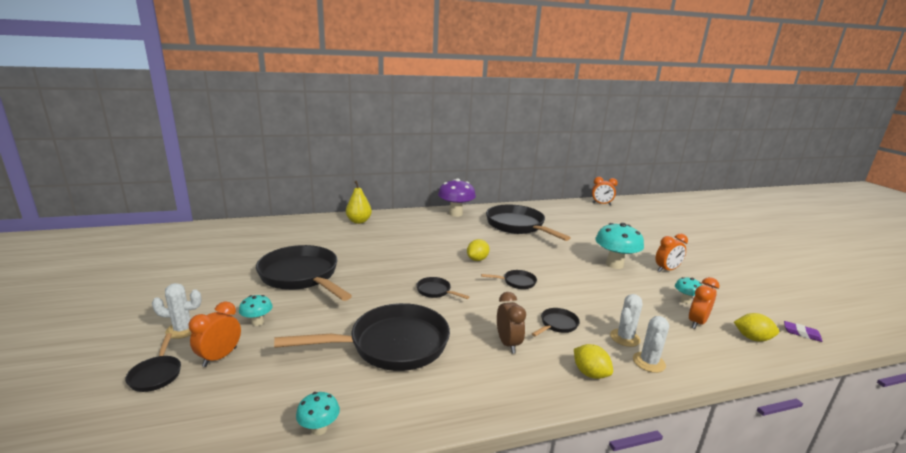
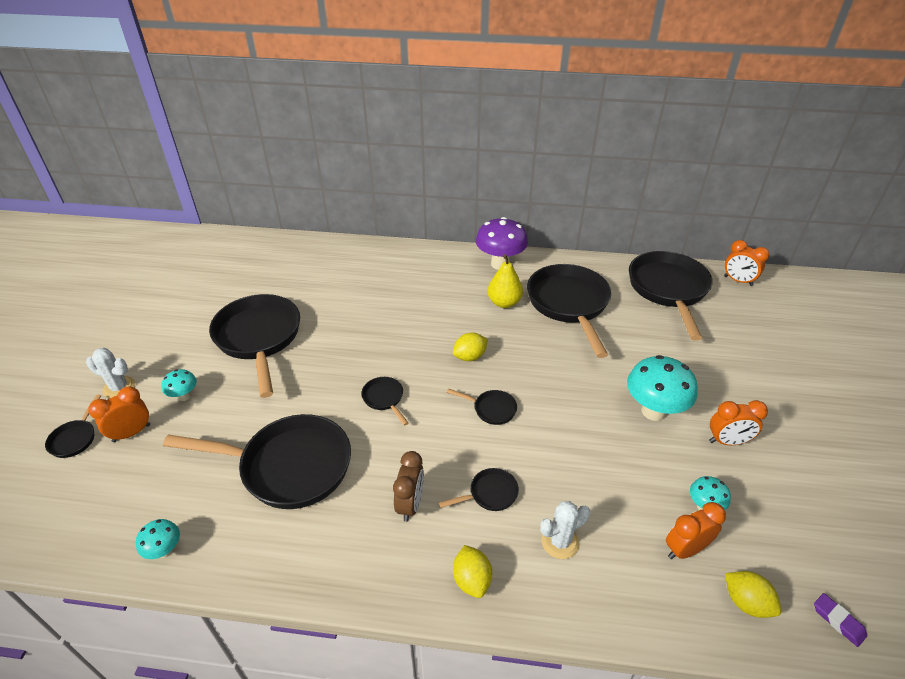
camera: 25 degrees right, 20 degrees up
yellow pear [346,181,372,224] -> yellow pear moved to [488,254,523,308]
white cactus [633,316,669,373] -> none
none -> black pan [629,251,713,341]

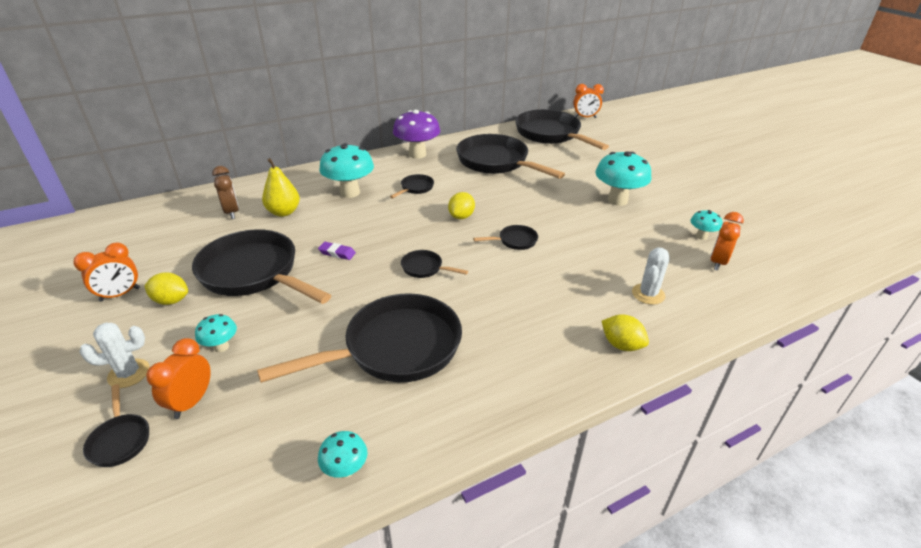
camera: 35 degrees left, 5 degrees down
brown clock [393,451,424,522] -> brown clock moved to [212,166,239,219]
black pan [439,468,519,511] -> black pan moved to [390,174,434,199]
yellow pear [488,254,523,308] -> yellow pear moved to [262,158,300,217]
orange clock [709,400,768,445] -> orange clock moved to [74,243,140,302]
yellow lemon [725,571,782,618] -> yellow lemon moved to [145,272,188,305]
purple eraser [814,593,867,647] -> purple eraser moved to [318,242,356,260]
none -> turquoise mushroom [319,143,374,198]

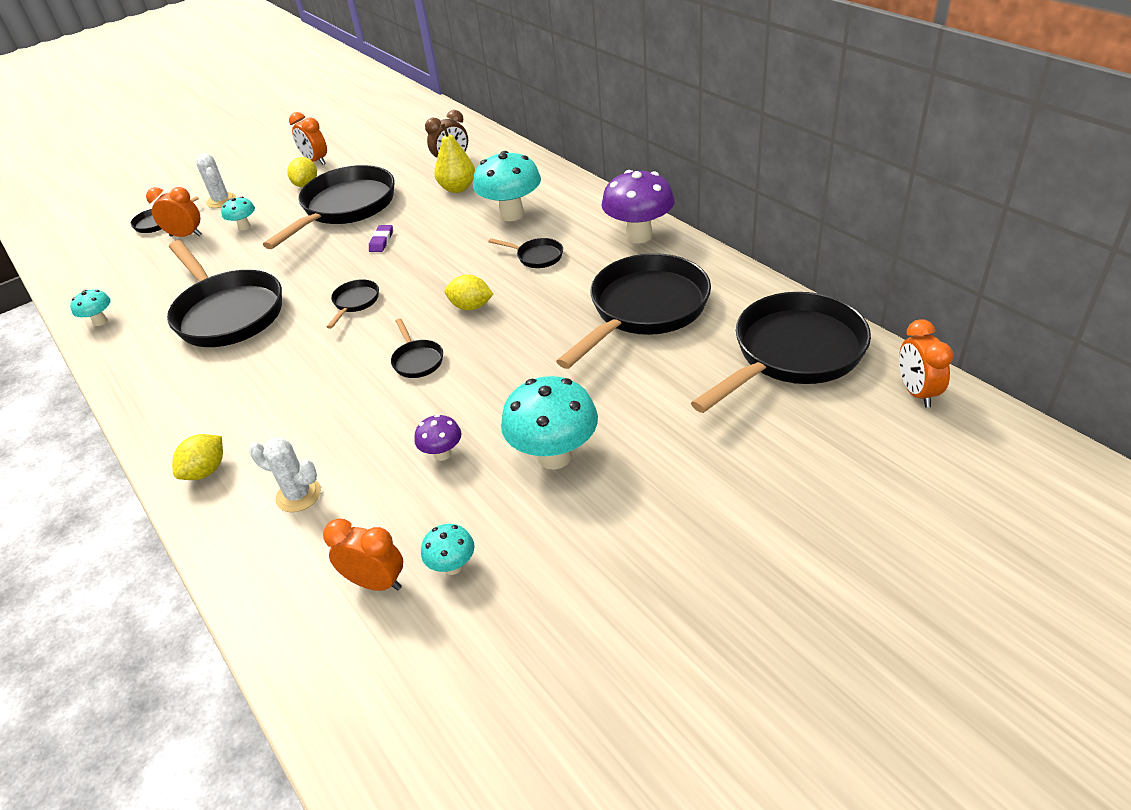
camera: 85 degrees right, 5 degrees up
none -> purple mushroom [414,414,461,461]

